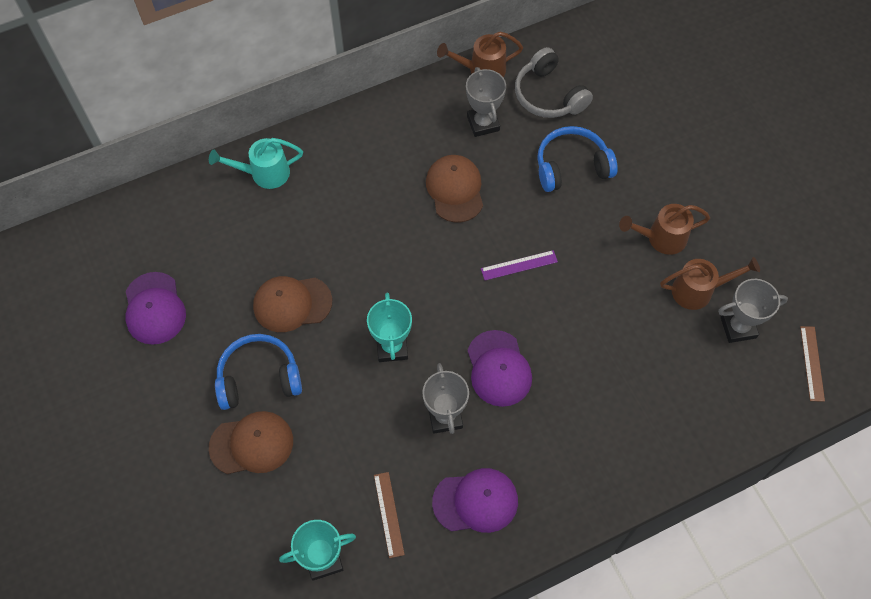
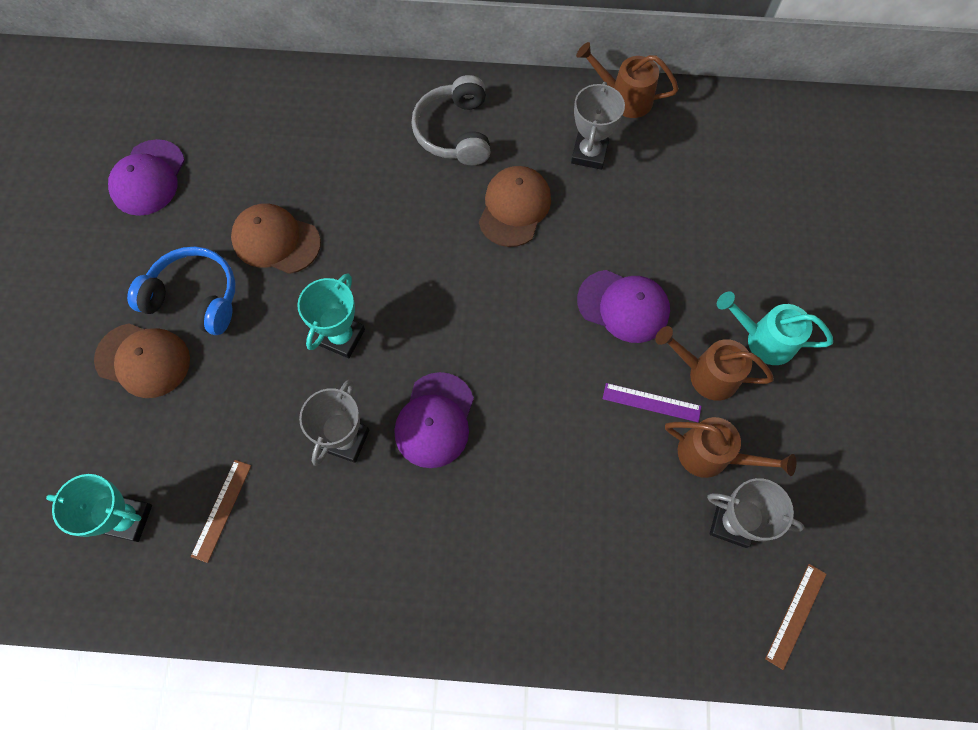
camera: 30 degrees right, 5 degrees up
turquoise watering can [209,138,303,189] -> turquoise watering can moved to [717,291,833,365]
purple cap [432,468,518,533] -> purple cap moved to [577,270,670,343]
purple ruler [481,250,558,280] -> purple ruler moved to [603,383,701,422]
grey headphones [515,47,593,118] -> grey headphones moved to [411,75,490,165]
blue headphones [537,126,618,192] -> none

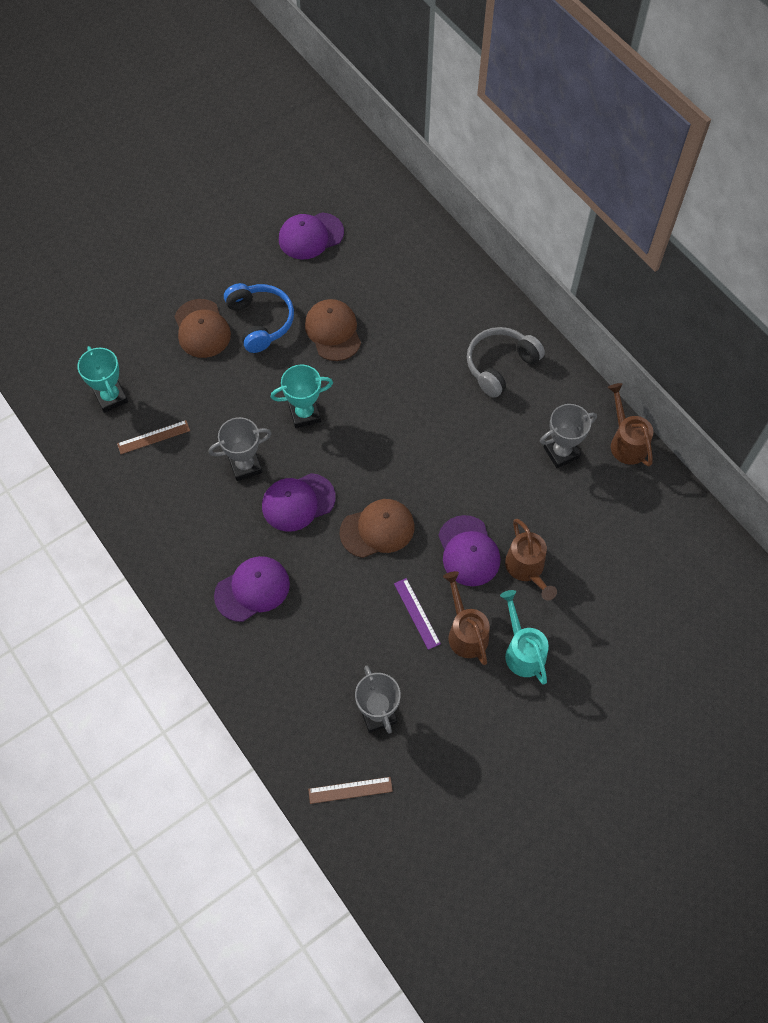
camera: 50 degrees right, 5 degrees down
brown cap [479,166,551,247] -> brown cap moved to [339,499,414,558]
brown watering can [665,417,796,478] -> brown watering can moved to [505,519,557,600]
none -> purple cap [214,556,290,622]

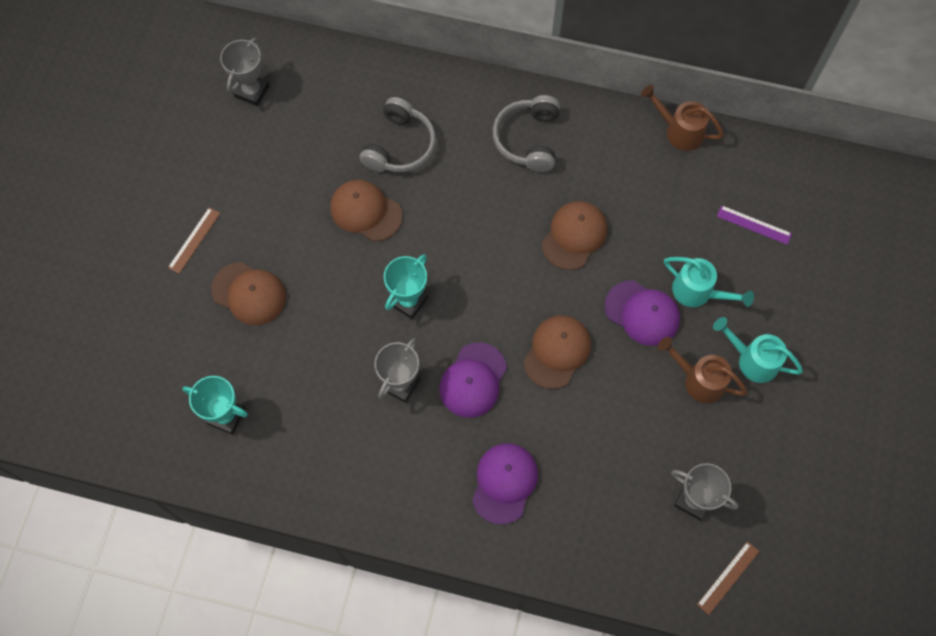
camera: 40 degrees left, 5 degrees up
brown ruler [117,420,190,454] -> brown ruler moved to [168,207,220,274]
blue headphones [224,283,294,353] -> none
purple cap [279,212,344,260] -> none
purple ruler [394,578,441,650] -> purple ruler moved to [717,205,792,245]
brown watering can [505,519,557,600] -> turquoise watering can [664,257,754,307]
grey trophy [540,404,597,468] -> grey trophy moved to [220,38,270,106]
none -> grey headphones [359,97,436,172]
none -> brown cap [542,201,607,270]

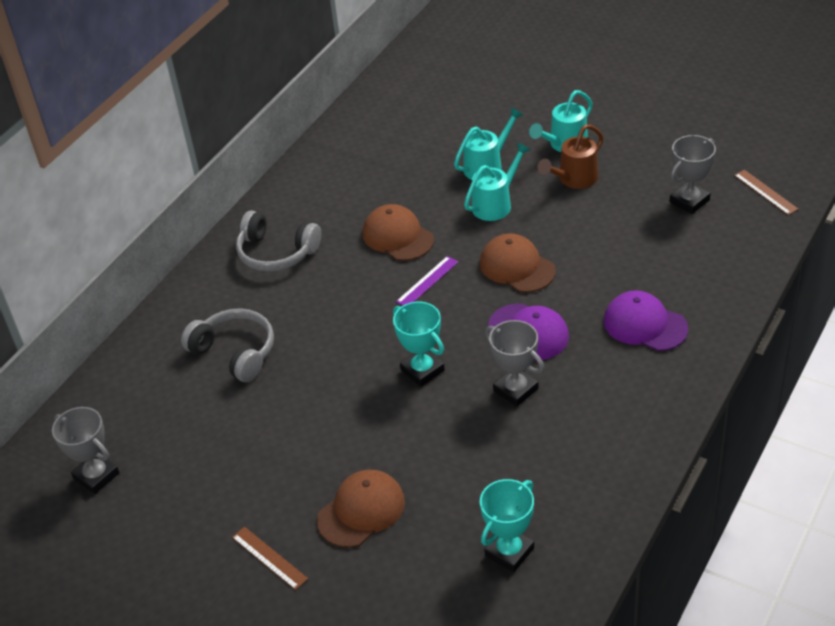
camera: 70 degrees left, 25 degrees down
brown cap [330,179,402,241] -> none
purple cap [605,281,680,346] -> turquoise watering can [464,142,531,221]
brown watering can [641,85,724,151] -> none
purple ruler [717,205,792,245] -> purple ruler moved to [396,256,458,306]

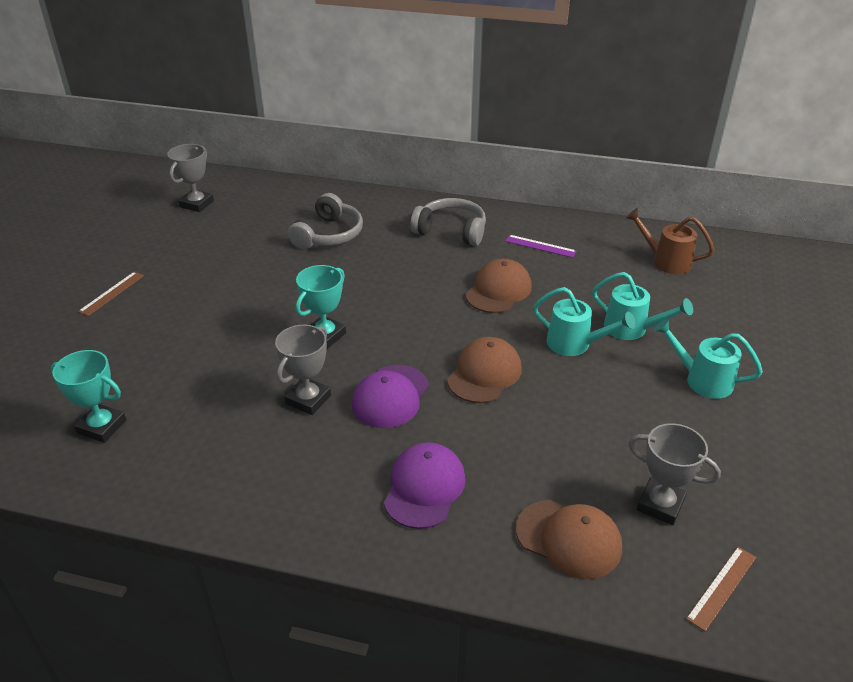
camera: 70 degrees right, 5 degrees down
grey headphones [236,210,321,272] -> grey headphones turned 105 degrees clockwise [410,198,486,246]
brown cap [317,470,405,548] -> brown cap moved to [516,500,622,579]
purple ruler [396,256,458,306] -> purple ruler moved to [505,235,577,258]
brown watering can [537,124,604,189] -> brown watering can moved to [626,208,714,274]

